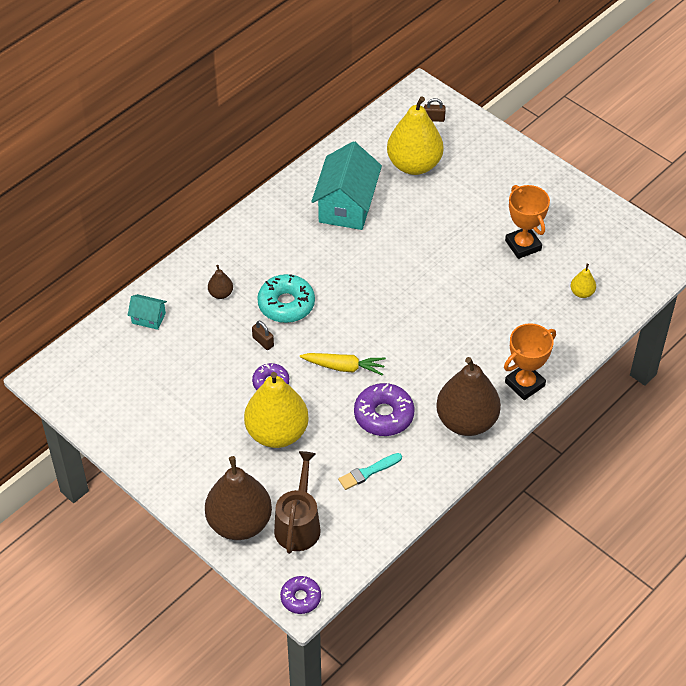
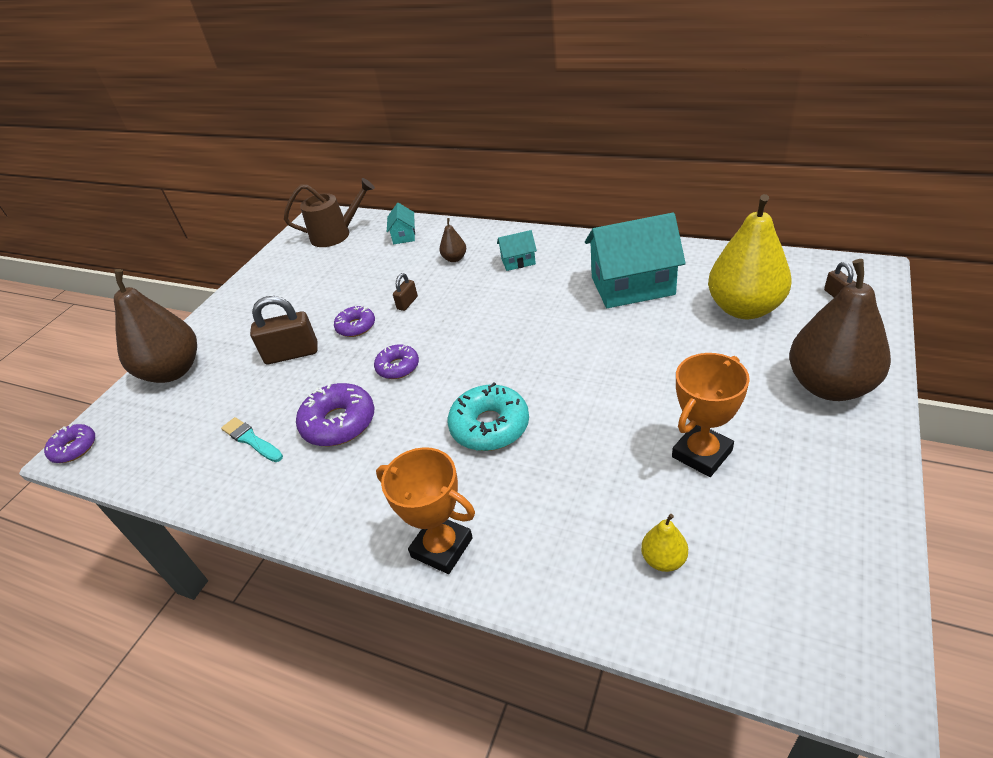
camera: 75 degrees right, 10 degrees down
yellow pear [244,372,309,448] -> brown padlock [250,296,318,364]
turquoise donut [257,274,315,323] -> turquoise donut moved to [448,382,529,451]
brown watering can [274,451,321,554] -> brown watering can moved to [284,178,375,247]
yellow carrot [300,353,386,376] -> purple donut [374,344,419,379]
brown pear [436,357,501,436] -> brown pear moved to [789,259,891,401]
none -> turquoise house [497,230,537,271]

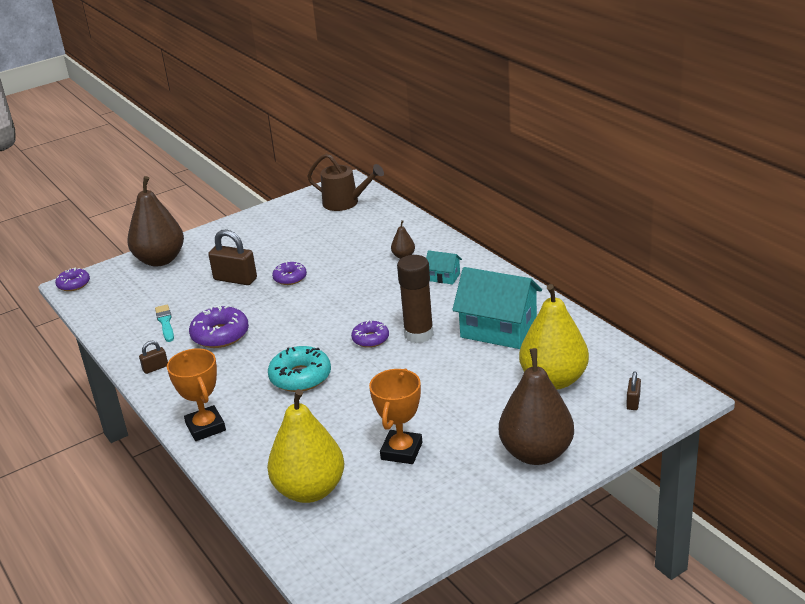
camera: 30 degrees right, 10 degrees down
purple donut [374,344,419,379] -> purple donut moved to [351,320,389,348]
turquoise house [387,203,415,244] -> none
brown padlock [393,273,418,311] -> brown padlock moved to [139,341,168,374]
yellow pear [641,514,688,572] -> yellow pear [267,389,344,503], size x2.35
orange trophy [672,353,750,477] -> orange trophy turned 60 degrees counterclockwise [369,369,422,464]
none -> brown glue stick [397,255,434,343]

